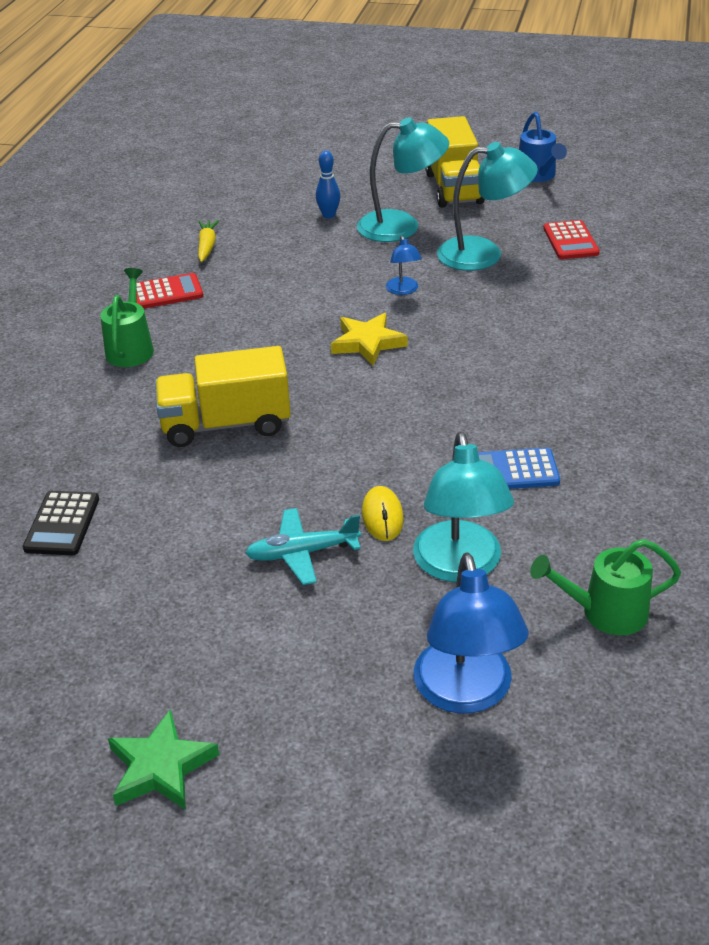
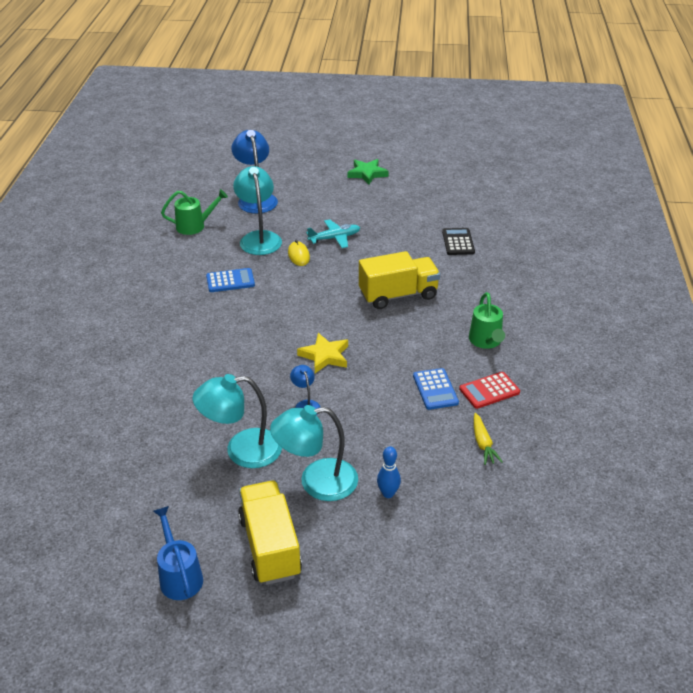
camera: 170 degrees right, 0 degrees up
red calculator [543,220,600,259] -> none
none -> blue calculator [413,368,459,410]

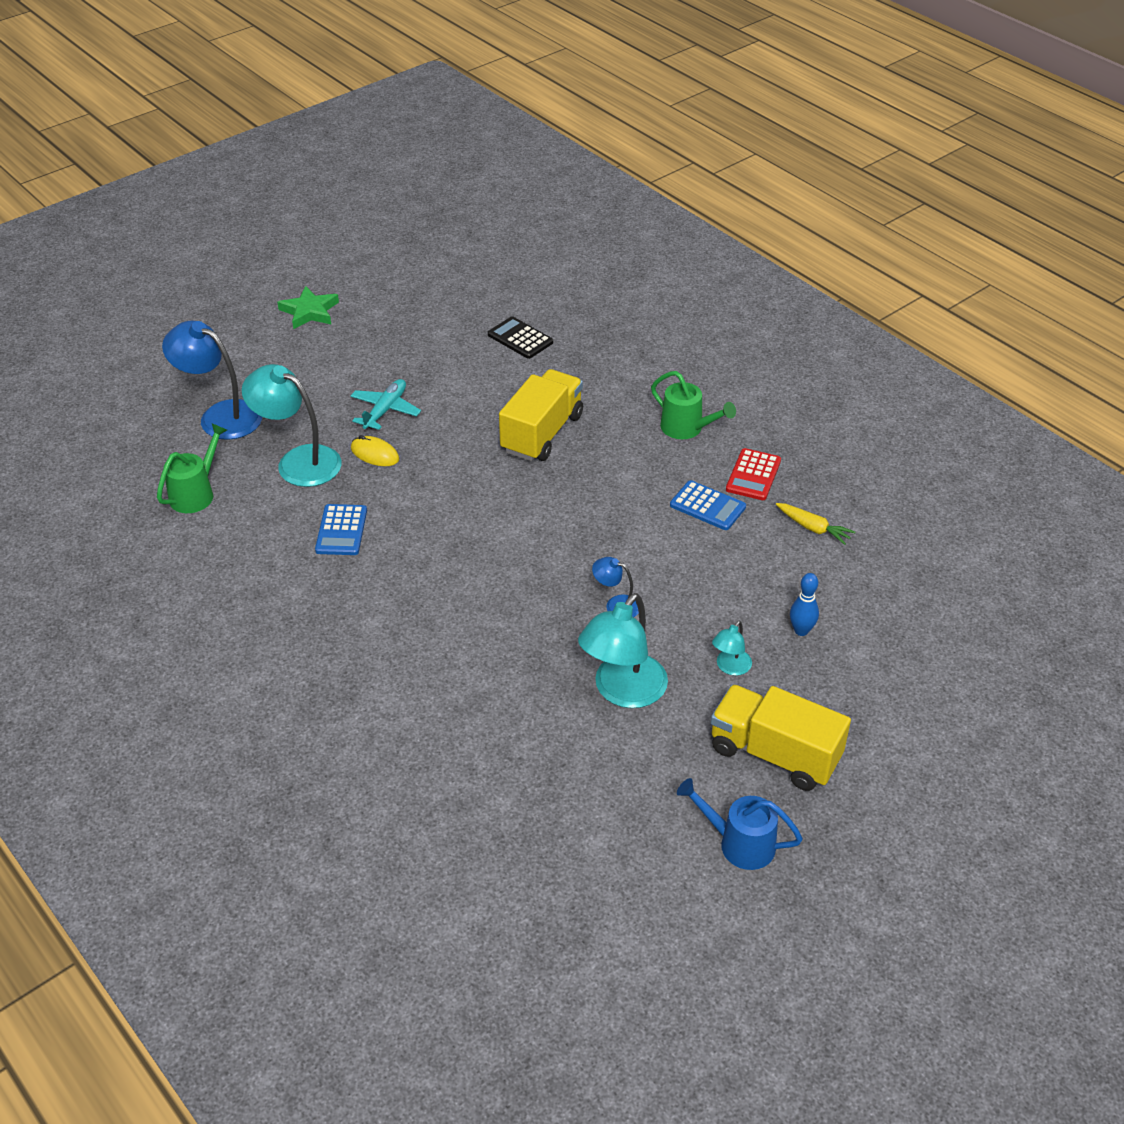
camera: 45 degrees left, 5 degrees up
blue calculator [206,268,255,292] -> blue calculator turned 150 degrees clockwise [315,504,367,555]
turquoise lamp [270,405,358,501] -> turquoise lamp [712,620,752,676], size x0.49
yellow star [297,333,348,373] -> none

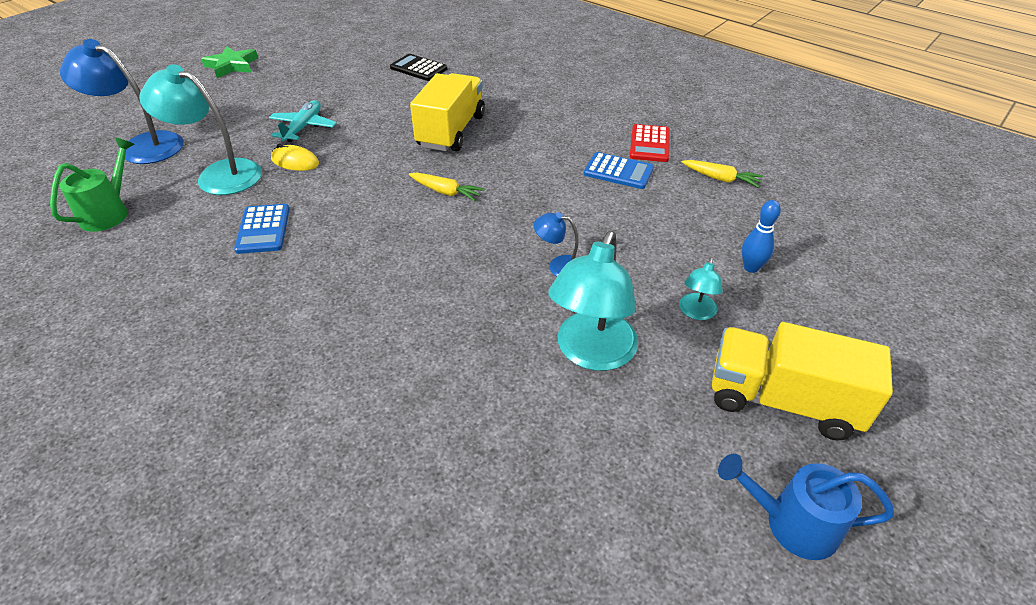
camera: 10 degrees left, 0 degrees up
green watering can [651,371,736,439] -> none
none -> yellow carrot [409,172,485,201]

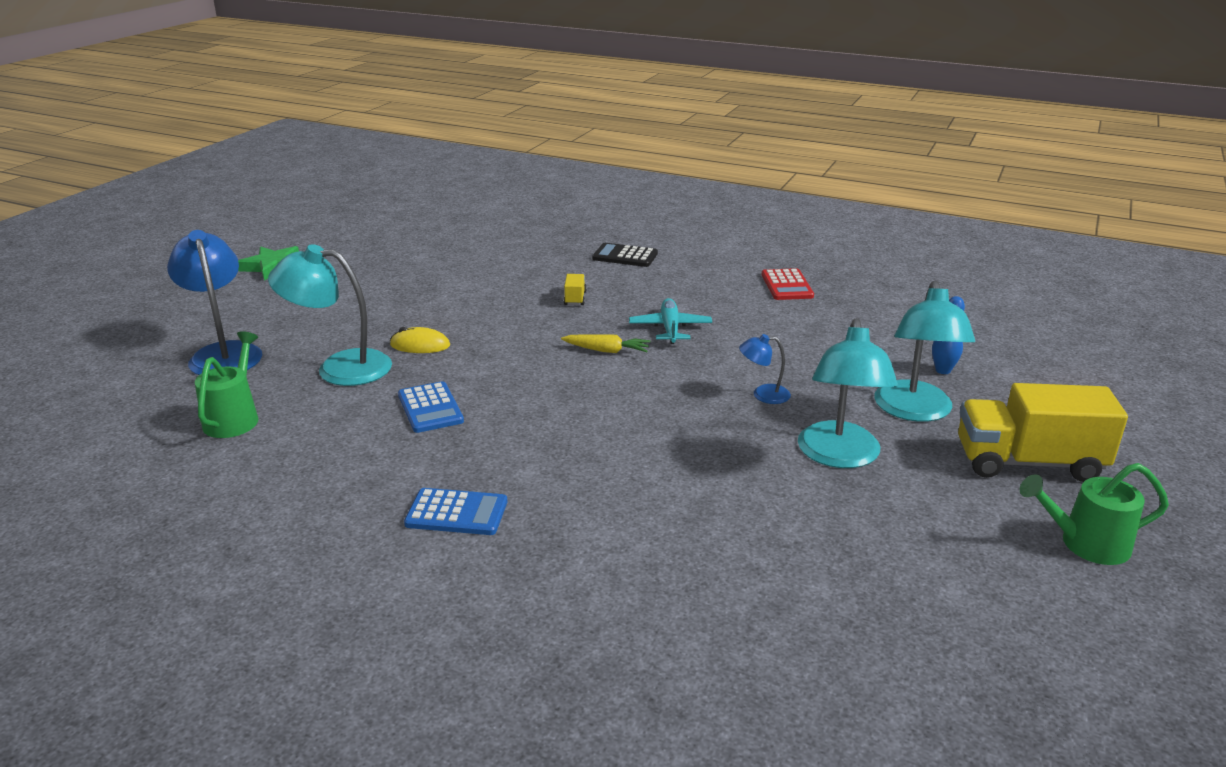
camera: 15 degrees left, 15 degrees down
blue lamp [60,39,184,164] -> blue lamp turned 60 degrees clockwise [167,230,262,375]
turquoise plane [269,100,337,142] -> turquoise plane moved to [629,298,712,344]
black calculator [390,54,447,81] -> black calculator moved to [592,243,658,267]
yellow truck [410,73,485,151] -> yellow truck [564,274,587,305], size x0.42
blue calculator [584,152,654,189] -> blue calculator moved to [404,488,507,535]
turquoise lamp [679,257,723,320] -> turquoise lamp [874,281,975,422], size x2.03
yellow carrot [682,160,763,188] -> none
blue watering can [718,454,894,560] -> green watering can [1019,463,1169,565]

